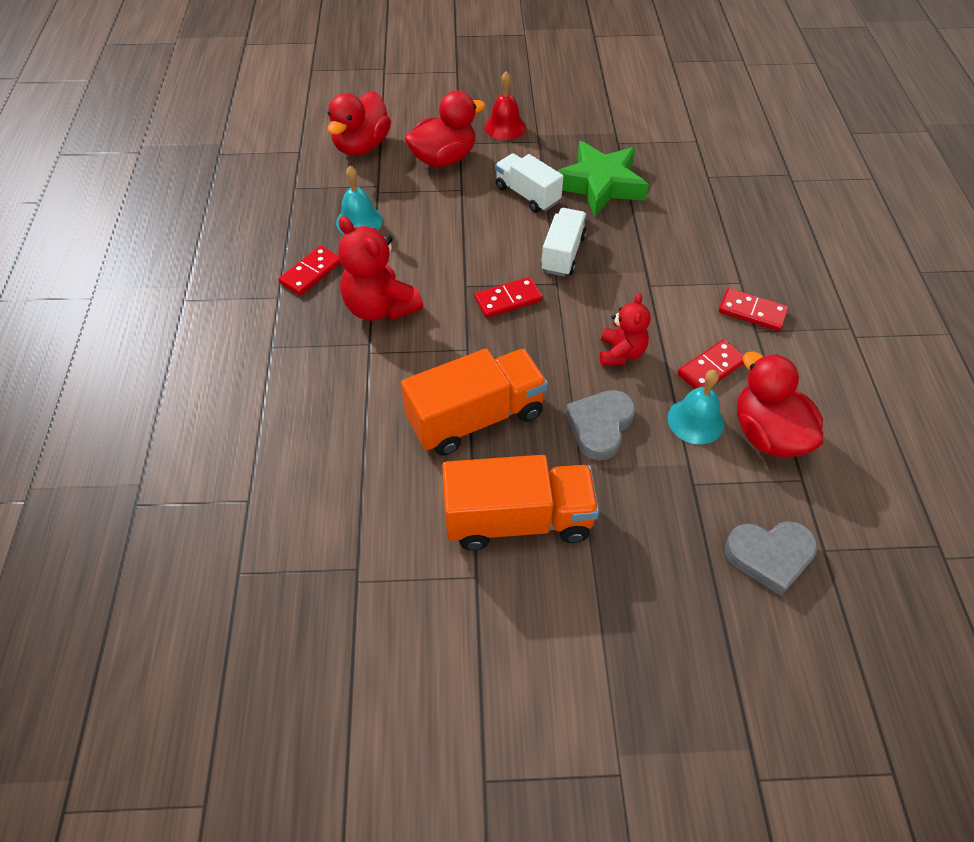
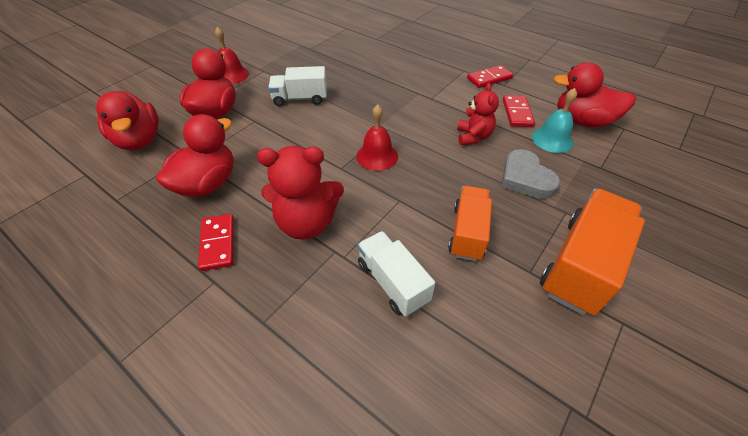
camera: 50 degrees left, 5 degrees down
turquoise bell [336,166,383,234] -> red duck [156,114,234,197]
orange truck [401,349,548,456] -> orange truck [448,186,492,261], size x0.64
red domino [474,277,543,318] -> red bell [356,104,398,171]
white truck [541,208,587,277] -> white truck moved to [357,231,435,316]
green star [557,141,649,217] -> none
red teddy bear [600,293,651,366] -> red teddy bear turned 45 degrees clockwise [457,83,499,145]
grey heart [725,521,818,596] -> none

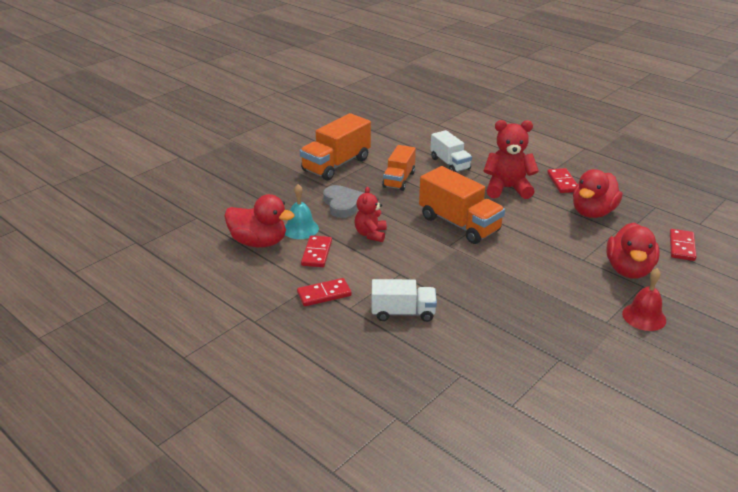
camera: 175 degrees left, 15 degrees down
red duck [96,91,159,150] -> red domino [670,229,696,261]
white truck [268,66,327,106] -> white truck moved to [372,279,437,322]
red bell [356,104,398,171] -> orange truck [419,166,505,244]

